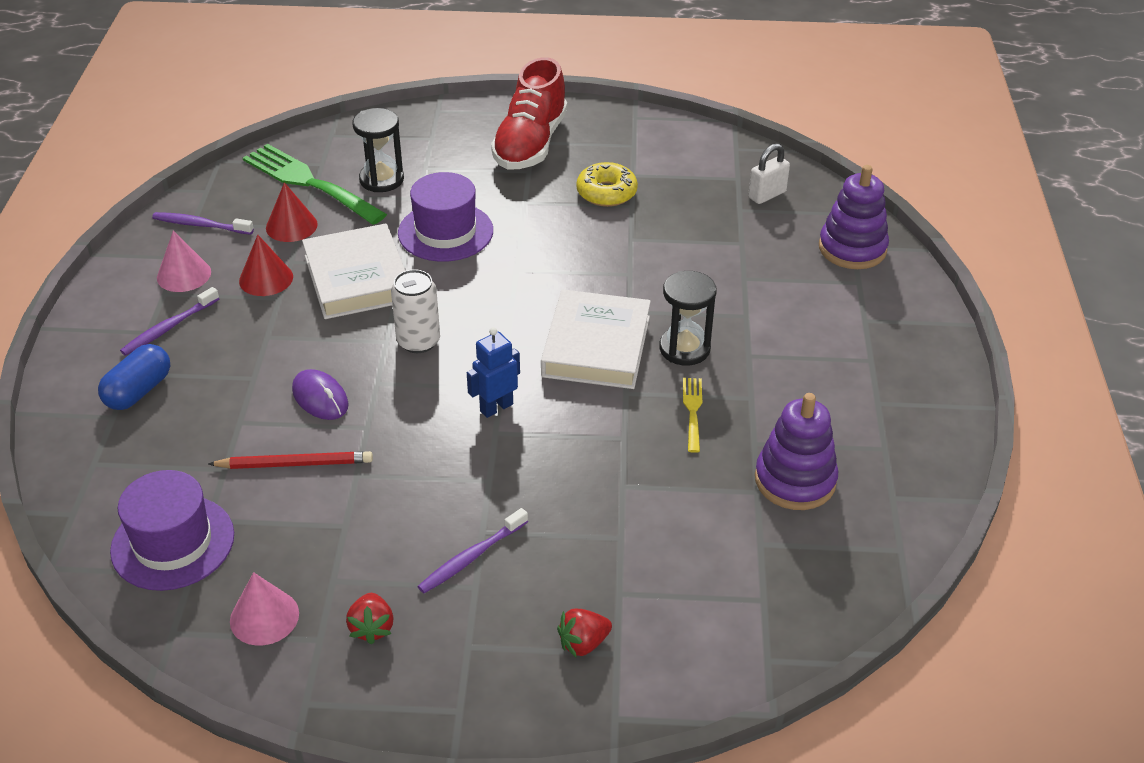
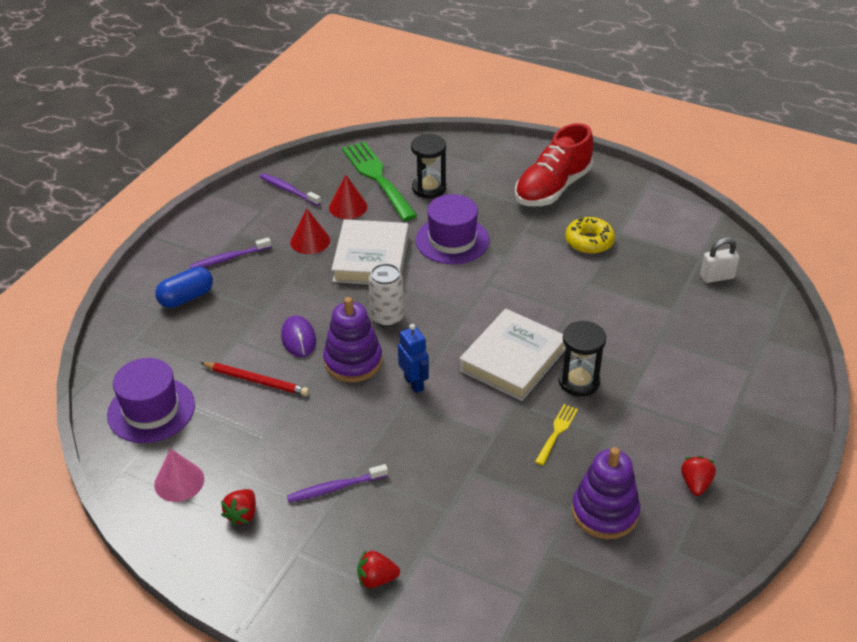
camera: 25 degrees right, 0 degrees up
pink cone [157,231,211,292] -> none
blue robot [467,327,520,418] -> blue robot turned 75 degrees clockwise [398,324,429,393]
purple stacking toy [819,165,889,269] -> purple stacking toy moved to [323,297,382,382]
none -> red strawberry [681,456,716,496]

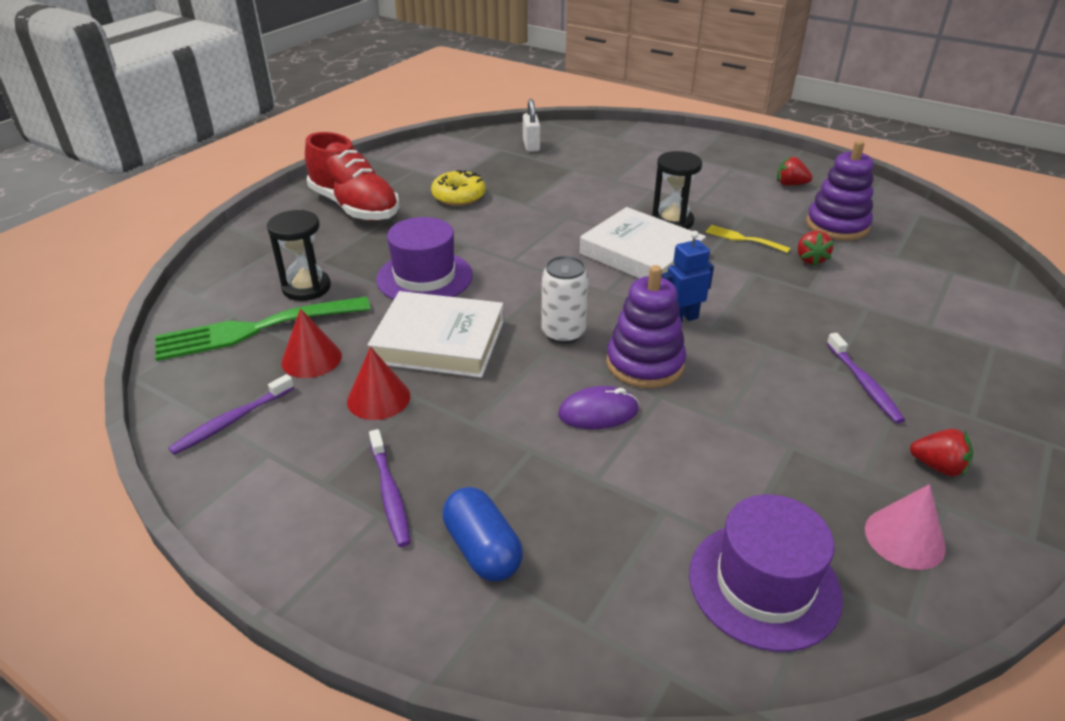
camera: 85 degrees left, 5 degrees down
red pencil [201,362,309,396] -> none
red strawberry [357,550,400,588] -> red strawberry moved to [798,231,834,267]

